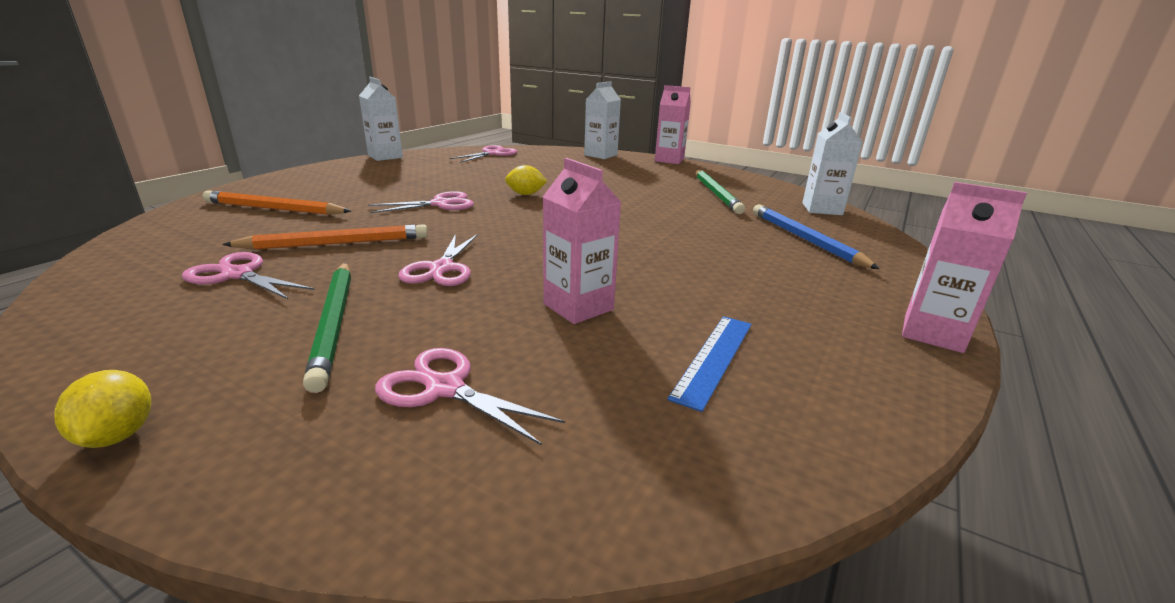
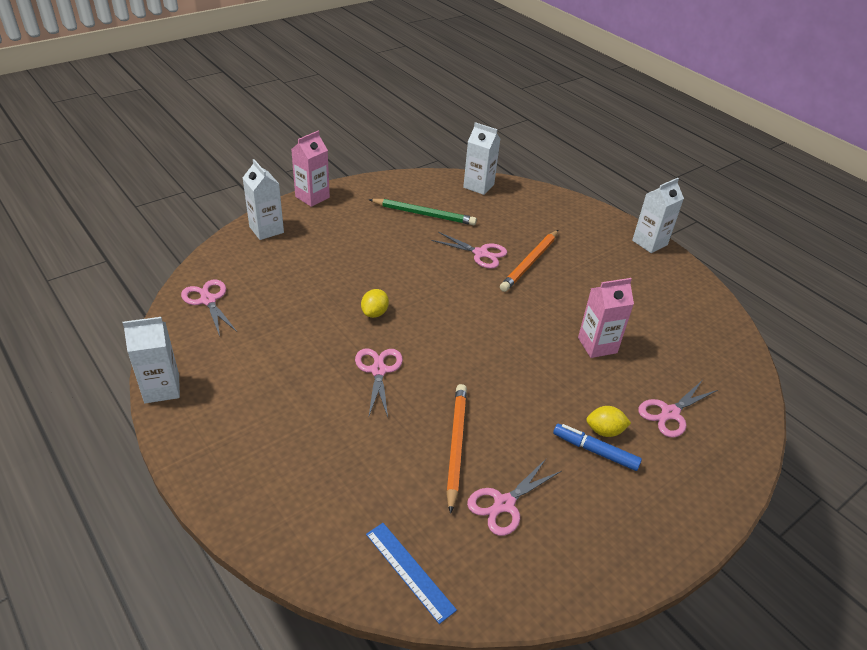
camera: 70 degrees left, 15 degrees up
yellow lemon [54,370,151,448] -> yellow lemon moved to [586,406,631,437]
orange pencil [202,191,351,215] -> orange pencil moved to [500,230,558,292]
green pencil [303,263,351,393] -> blue marker [553,424,642,471]
pink scissors [398,234,478,286] -> pink scissors moved to [431,232,507,269]
blue ruler [667,316,752,412] -> blue ruler moved to [366,523,457,624]
blue pencil [753,204,880,269] -> none
pink carton [902,182,1027,353] -> white carton [632,178,684,253]

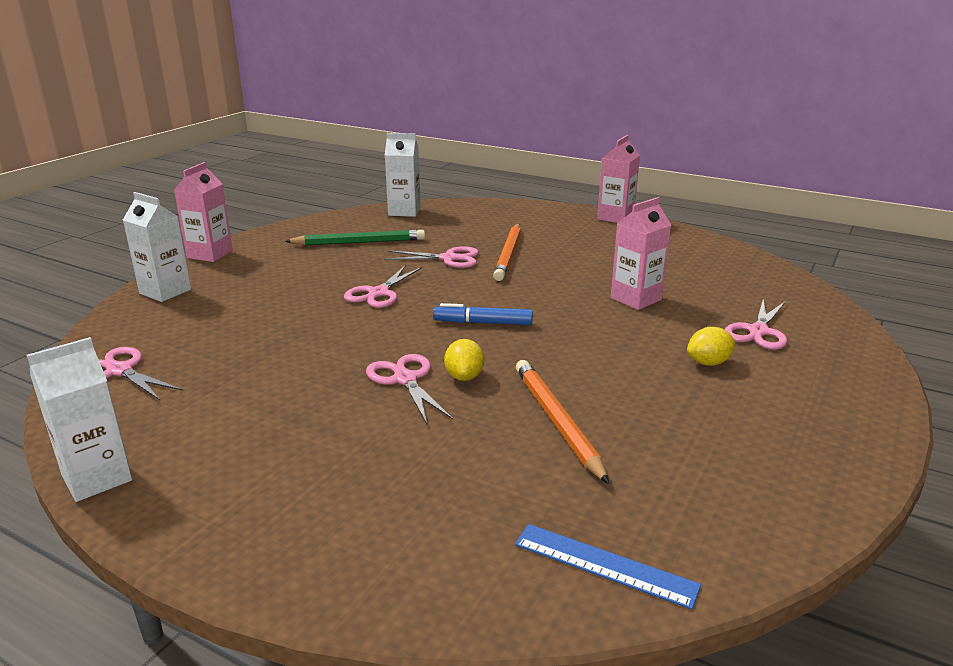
camera: 20 degrees left, 15 degrees down
yellow lemon [361,289,389,318] -> yellow lemon moved to [444,339,484,381]
pink scissors [467,459,562,536] -> pink scissors moved to [344,265,422,308]
blue marker [553,424,642,471] -> blue marker moved to [433,303,533,325]
white carton [632,178,684,253] -> pink carton [597,135,640,223]

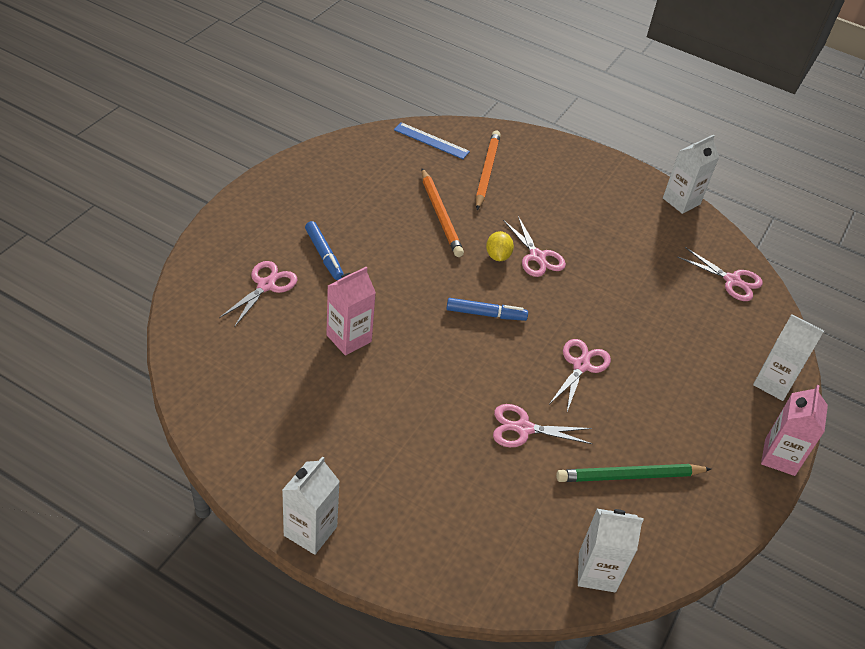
camera: 175 degrees right, 20 degrees up
orange pencil [493,224,521,281] -> orange pencil moved to [476,131,501,210]
pink carton [597,135,640,223] -> white carton [282,456,340,555]
yellow lemon [687,327,736,366] -> blue marker [305,221,344,280]

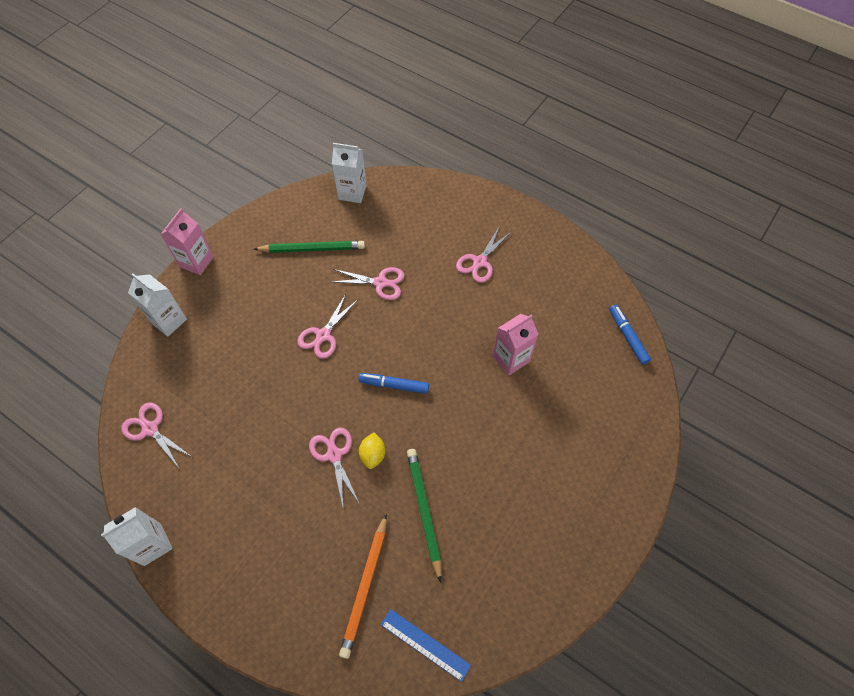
camera: 170 degrees left, 15 degrees up
pink scissors [219,261,297,327] -> pink scissors moved to [456,227,512,283]
white carton [282,456,340,555] -> none
blue marker [305,221,344,280] -> blue marker moved to [609,305,651,365]
orange pencil [422,168,464,257] -> green pencil [407,449,442,582]

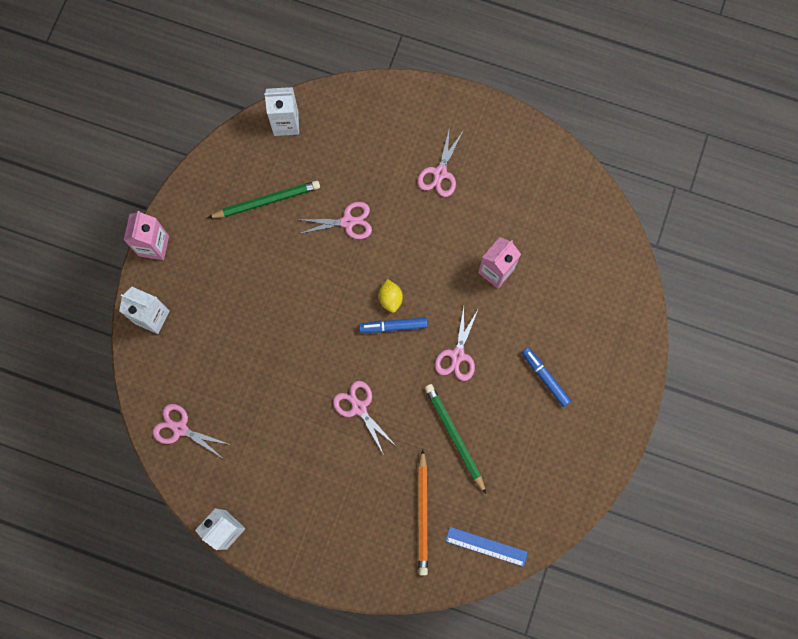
camera: 15 degrees left, 15 degrees up
pink scissors [297,294,358,359] -> pink scissors moved to [435,307,478,381]
yellow lemon [359,432,385,469] -> yellow lemon moved to [379,279,403,313]
blue marker [609,305,651,365] -> blue marker moved to [522,348,571,407]

